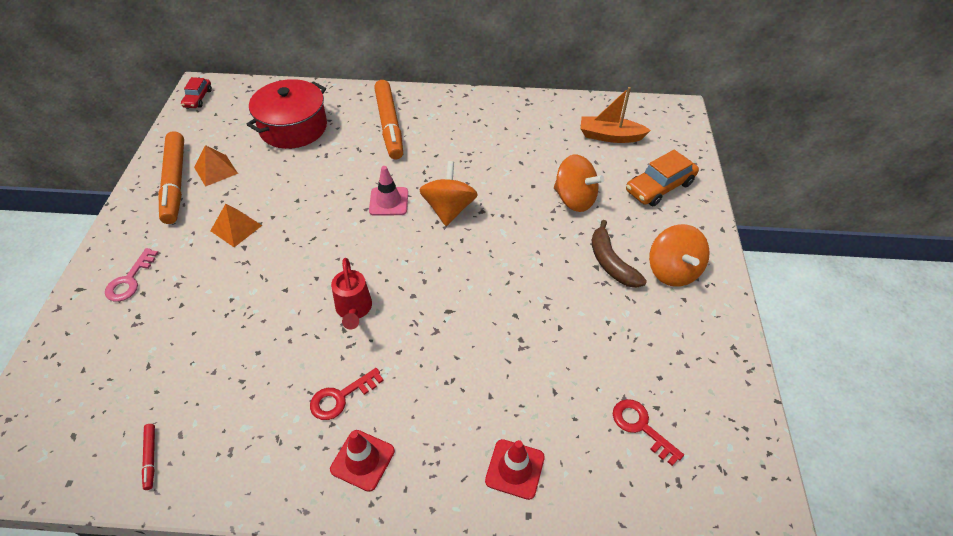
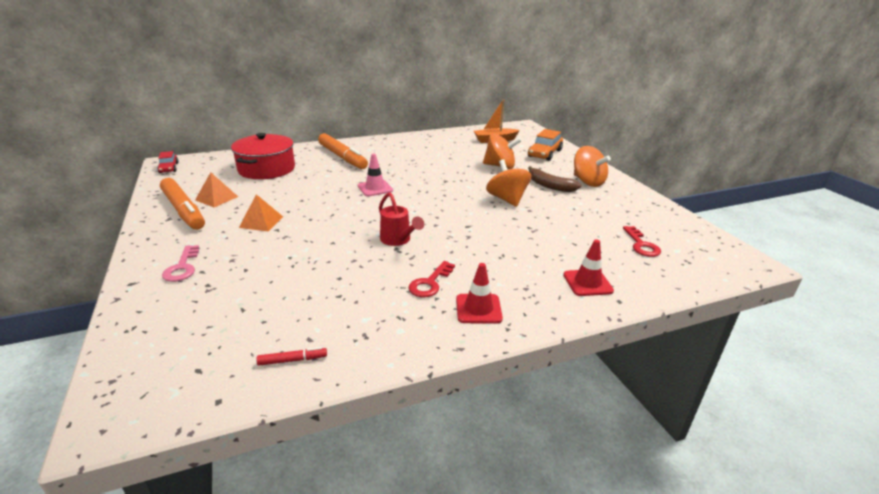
camera: 25 degrees left, 20 degrees down
red marker [142,424,155,490] -> red marker turned 60 degrees counterclockwise [256,347,327,366]
orange spinning top [419,161,478,226] -> orange spinning top moved to [486,159,531,207]
red key [613,399,684,466] -> red key turned 120 degrees counterclockwise [623,226,661,257]

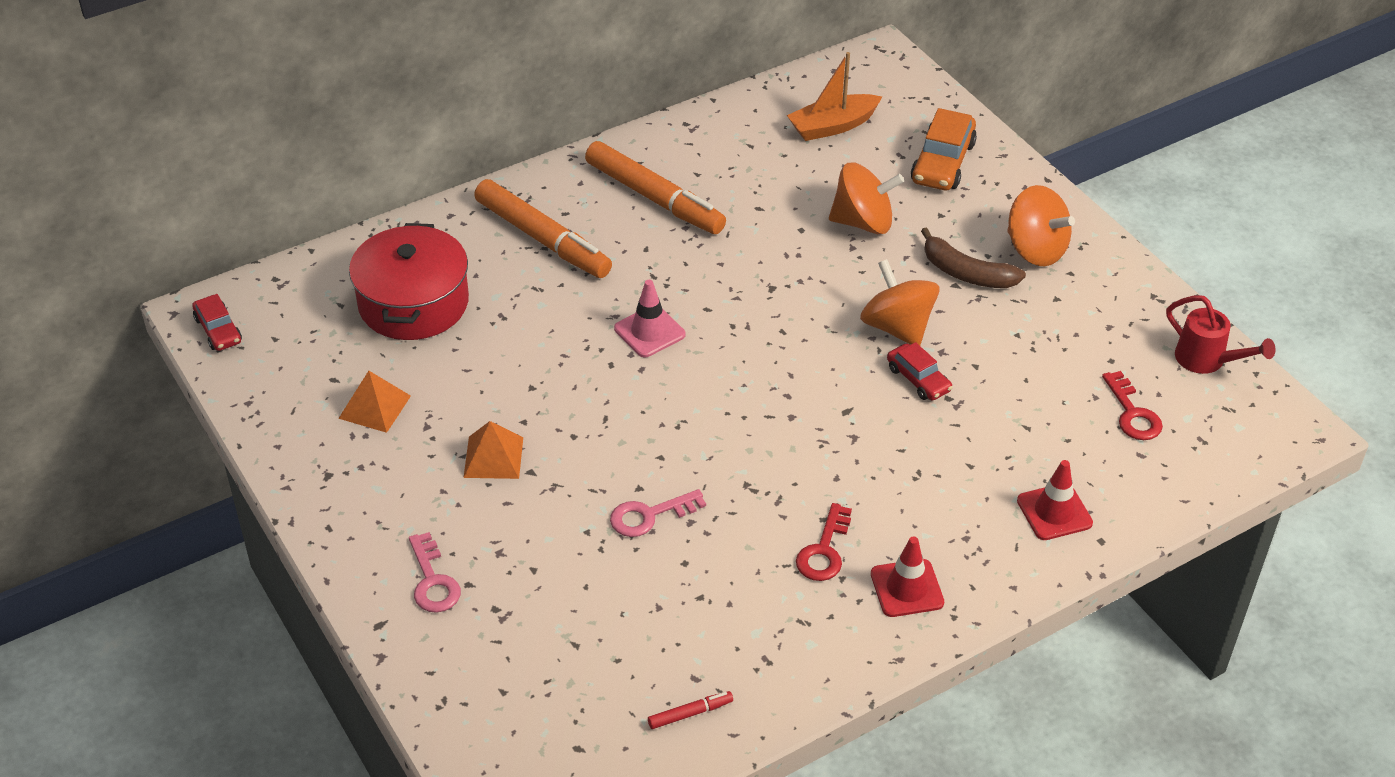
camera: 10 degrees left, 15 degrees up
orange marker [160,178,205,230] -> orange marker moved to [585,141,726,234]
red watering can [379,192,424,246] -> red watering can moved to [1166,295,1276,374]
none -> pink key [610,489,706,537]
none -> red car [887,342,953,400]

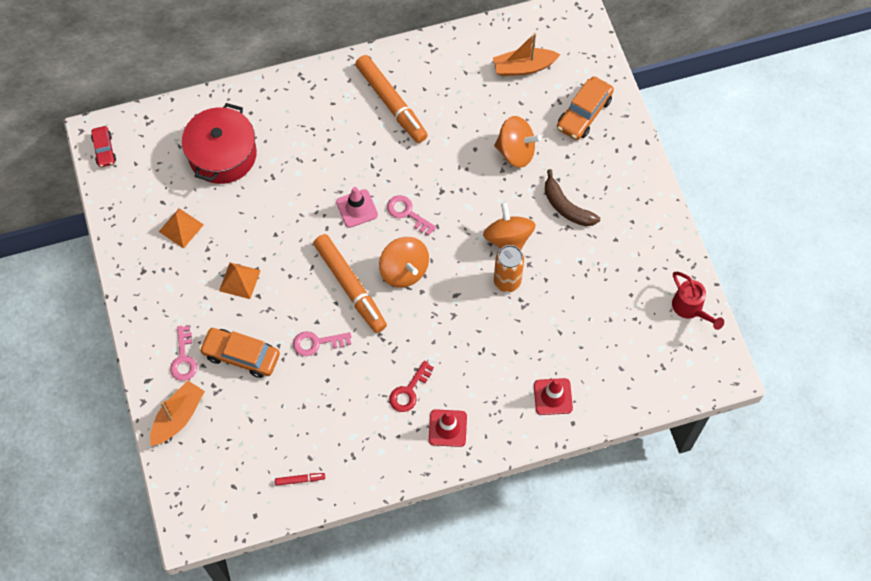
camera: 15 degrees right, 20 degrees up
orange marker [474,179,612,278] -> orange marker moved to [313,234,387,333]
red car [887,342,953,400] -> orange can [494,245,524,292]
orange spinning top [1007,185,1075,266] -> orange spinning top moved to [379,237,429,288]
red key [1102,371,1163,440] -> none
none -> orange boat [150,381,205,446]
none -> orange car [199,328,280,378]
none -> pink key [387,195,437,236]

